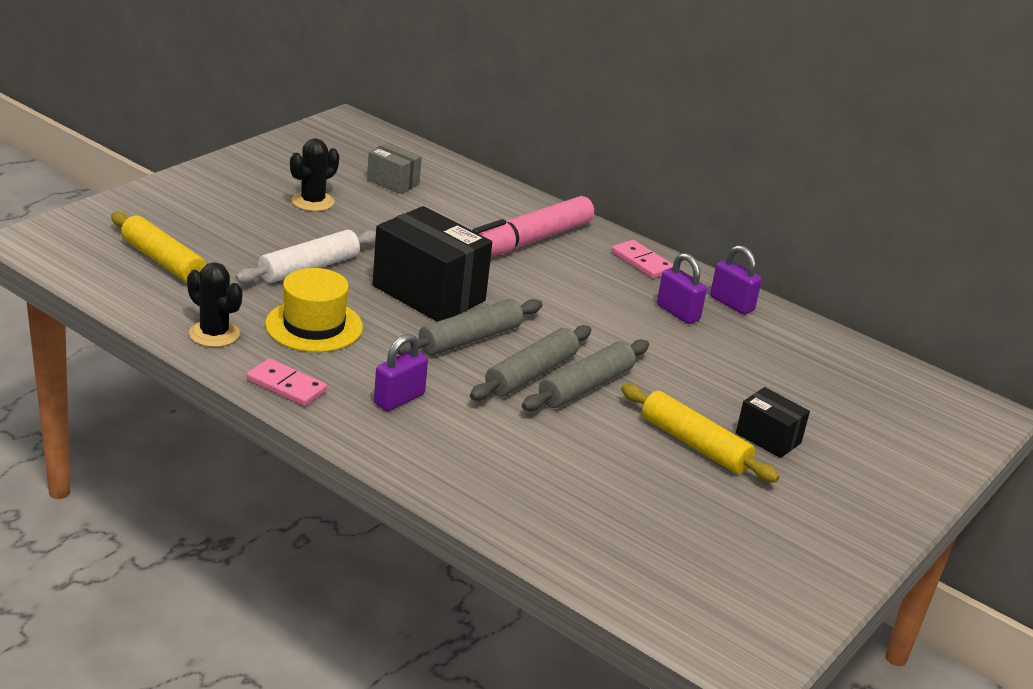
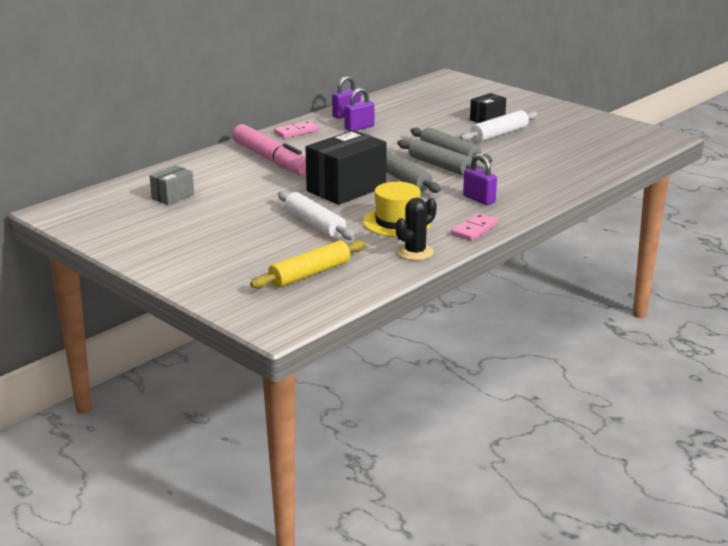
camera: 80 degrees left, 5 degrees down
black cactus [290,138,339,211] -> none
yellow rolling pin [621,384,780,483] -> white rolling pin [460,110,538,142]

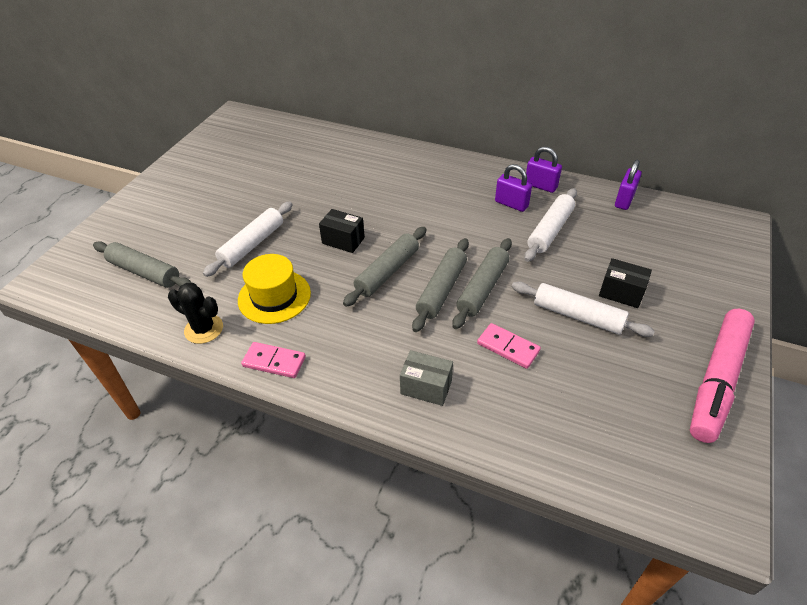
camera: 70 degrees right, 20 degrees up
grey box [150,165,194,205] -> grey box moved to [400,350,453,406]
pink marker [232,124,306,176] -> pink marker moved to [690,309,755,443]
yellow rolling pin [250,240,366,289] -> grey rolling pin [93,241,191,288]
pink domino [274,121,319,138] -> pink domino moved to [477,323,541,369]
black box [305,130,387,205] -> black box [319,209,365,253], size x0.52
purple padlock [463,154,497,205] -> purple padlock moved to [615,160,642,210]
none -> white rolling pin [524,188,577,262]

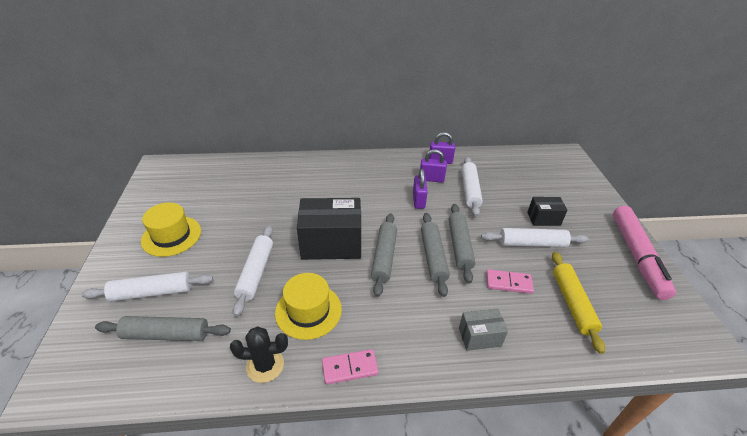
camera: 30 degrees left, 5 degrees down
black box [319,209,365,253] -> black box [297,198,361,260], size x1.92
purple padlock [615,160,642,210] -> purple padlock moved to [413,169,428,209]
none -> white rolling pin [81,272,213,302]
none -> yellow hat [141,203,201,257]
none -> yellow rolling pin [552,252,605,354]

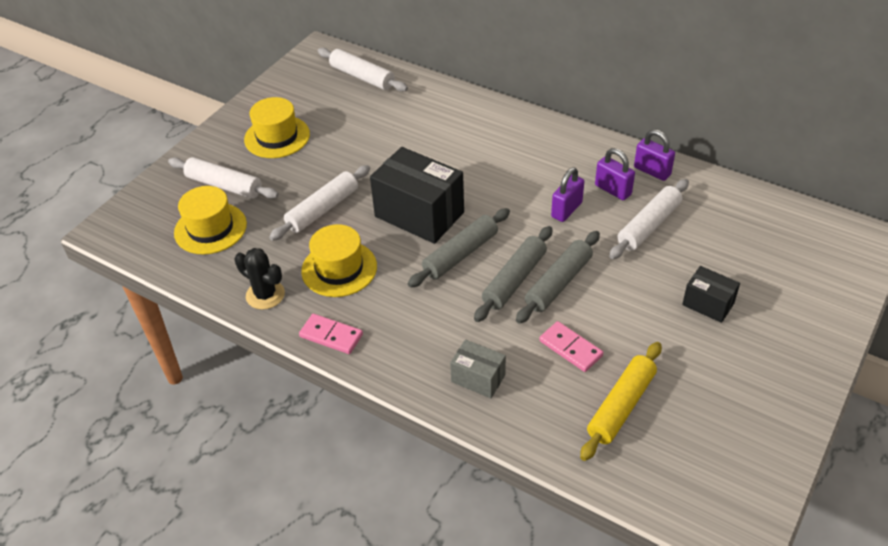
camera: 40 degrees right, 5 degrees up
grey rolling pin [95,316,231,341] -> yellow hat [174,186,247,254]
white rolling pin [481,228,588,247] -> white rolling pin moved to [318,48,408,92]
pink marker [613,206,676,300] -> none

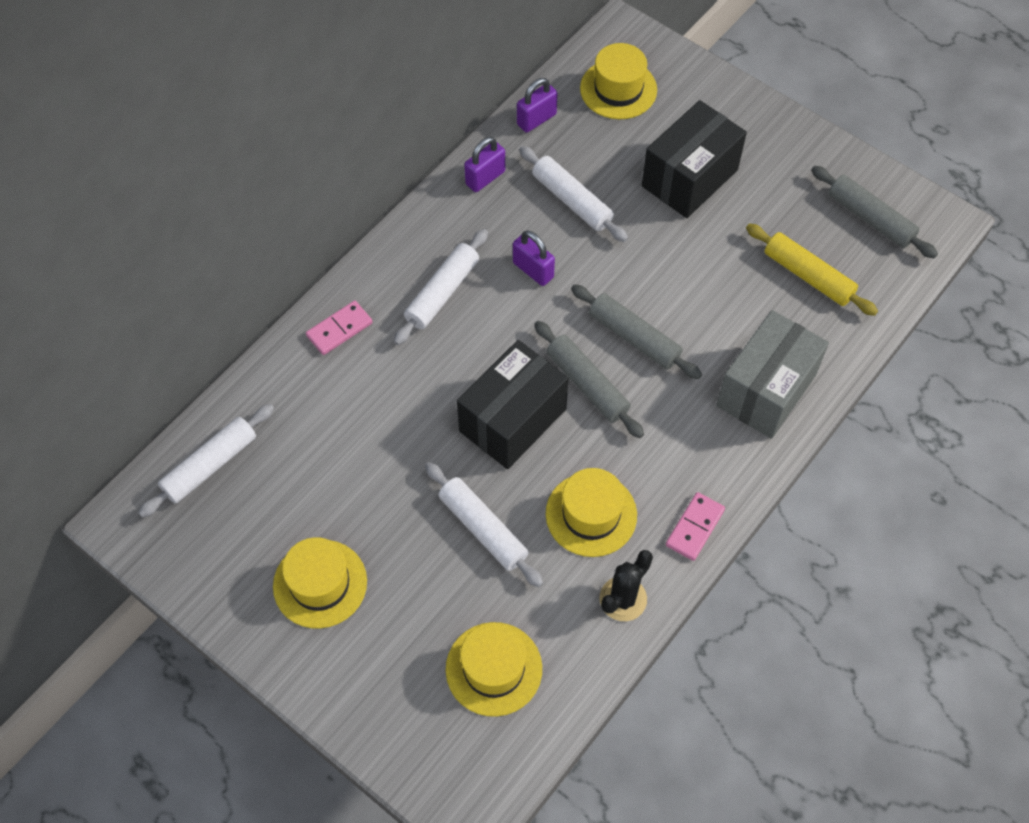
camera: 85 degrees left, 15 degrees up
white rolling pin [168,157,279,199] -> white rolling pin moved to [394,229,488,345]
grey box [450,339,506,398] -> grey box [716,310,829,439], size x1.92
grey rolling pin [516,231,600,324] -> grey rolling pin moved to [811,166,938,258]
pink domino [539,321,604,372] -> pink domino moved to [306,301,373,355]
purple padlock [595,148,635,200] -> purple padlock moved to [517,78,557,133]
black box [682,266,740,323] -> black box [642,100,747,218], size x1.92
none -> yellow hat [580,43,657,119]

